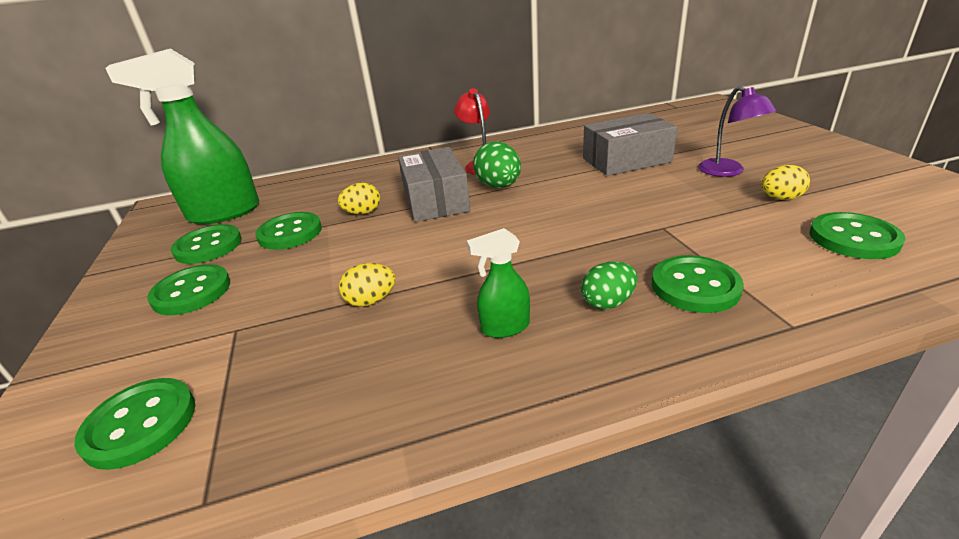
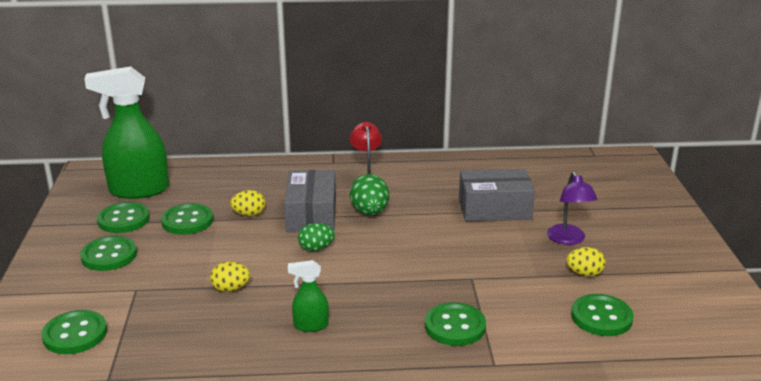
camera: 10 degrees right, 5 degrees down
green egg [581,261,638,310] -> green egg moved to [298,223,335,251]

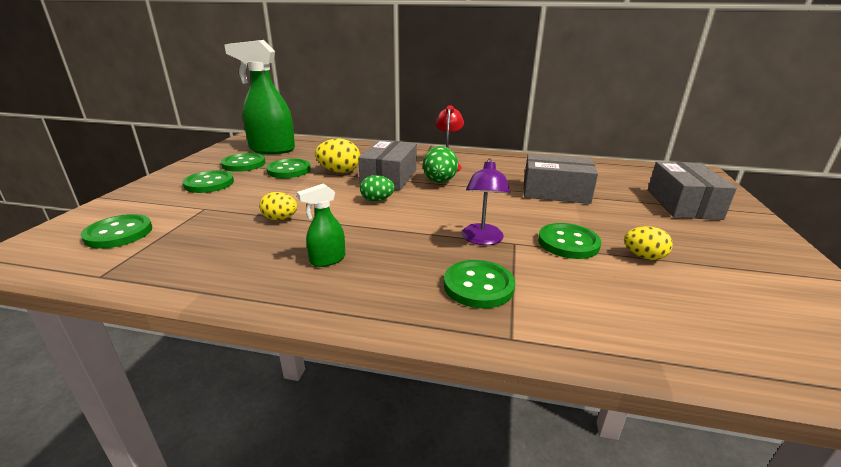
camera: 15 degrees right, 0 degrees up
yellow egg [230,190,265,216] -> yellow egg [315,138,360,173], size x1.51
green spray bottle [288,260,329,332] -> green spray bottle turned 45 degrees counterclockwise [297,183,345,267]
purple lamp [547,172,598,245] -> purple lamp moved to [462,159,510,245]
green button [571,294,634,336] -> green button moved to [538,223,601,259]
none -> grey box [648,161,737,220]

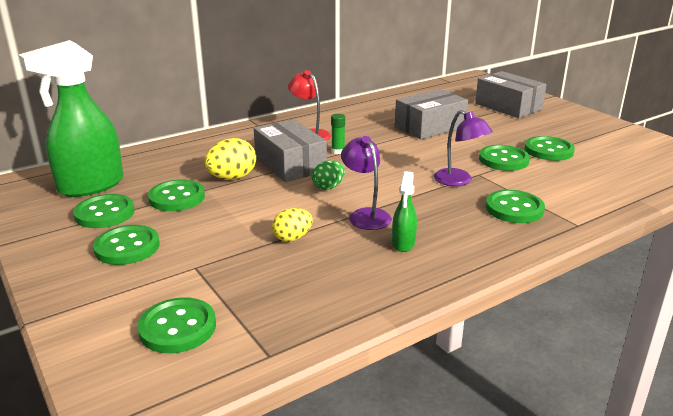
camera: 45 degrees left, 0 degrees up
green egg [423,146,458,183] -> green glue stick [331,114,345,154]
yellow egg [624,226,673,260] -> green button [525,136,575,161]
none -> purple lamp [341,136,392,230]

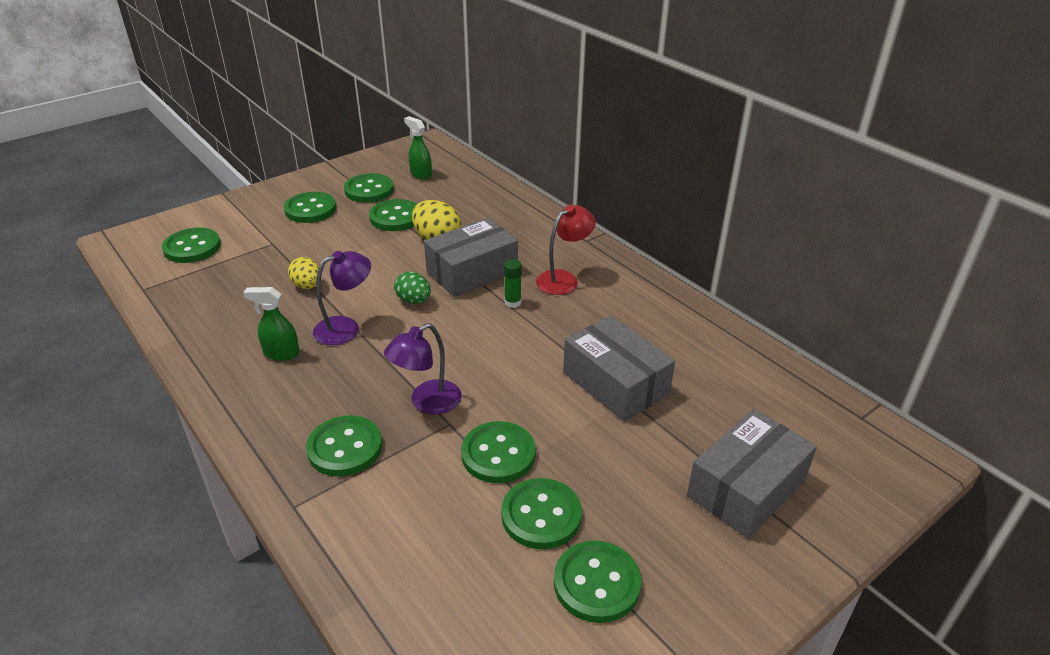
camera: 85 degrees right, 10 degrees up
green spray bottle [18,40,123,197] -> green spray bottle [404,116,432,180], size x0.46
none -> green button [554,541,641,623]

